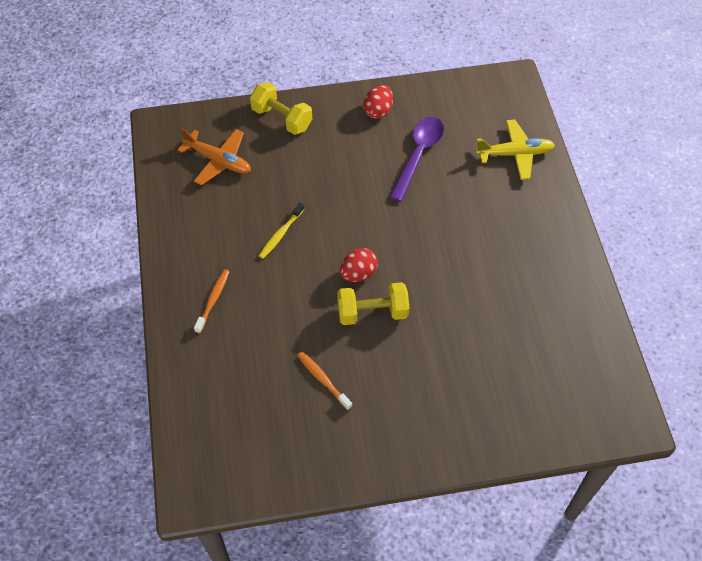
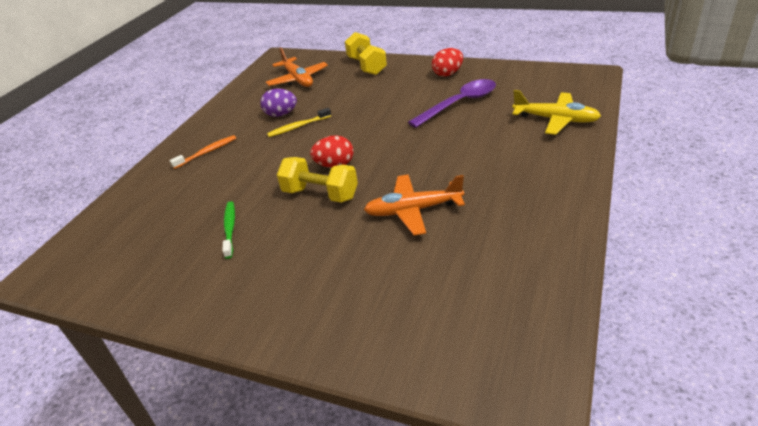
camera: 35 degrees right, 20 degrees down
orange toothbrush [297,352,352,410] -> green toothbrush [222,201,235,259]
none -> purple egg [260,89,297,117]
none -> orange plane [364,174,465,236]

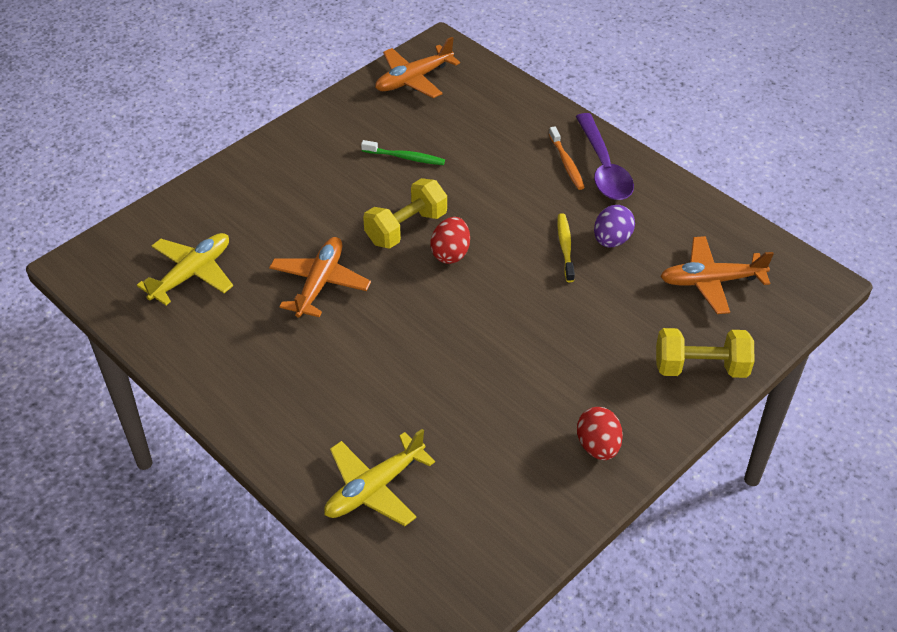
camera: 110 degrees right, 10 degrees up
purple spoon [408,79,496,128] -> purple spoon moved to [576,113,634,200]
none -> yellow plane [137,233,233,305]
none -> orange plane [375,37,460,98]

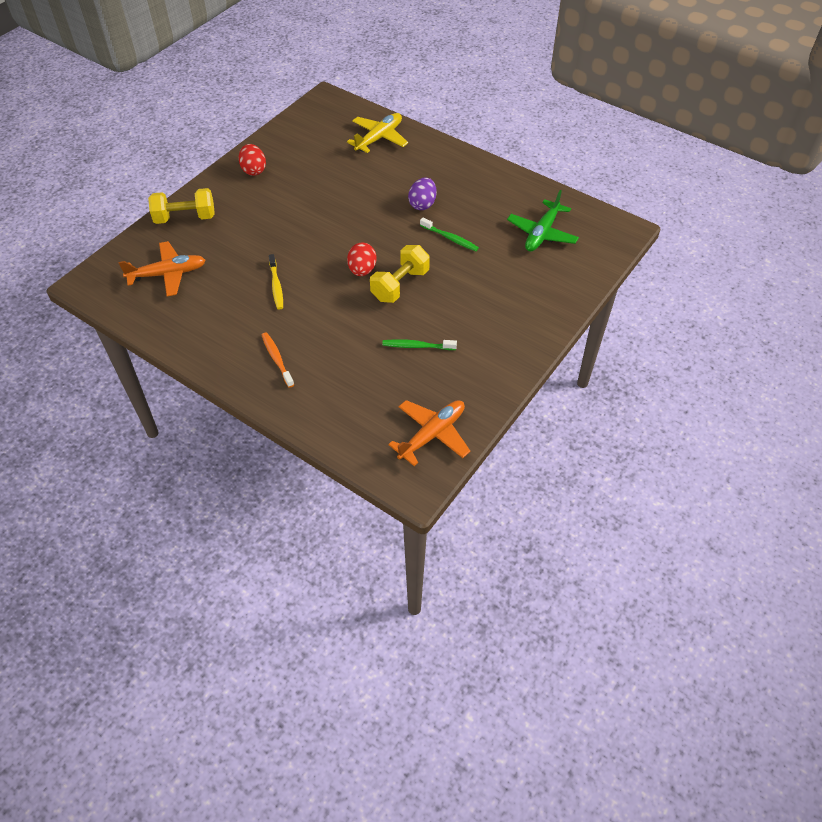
camera: 170 degrees right, 5 degrees up
yellow plane [137,233,233,305] -> green plane [507,190,579,252]
orange plane [269,237,371,318] -> green toothbrush [420,218,479,251]
purple spoon [576,113,634,200] -> none
purple egg [594,205,635,247] -> purple egg moved to [408,178,437,210]

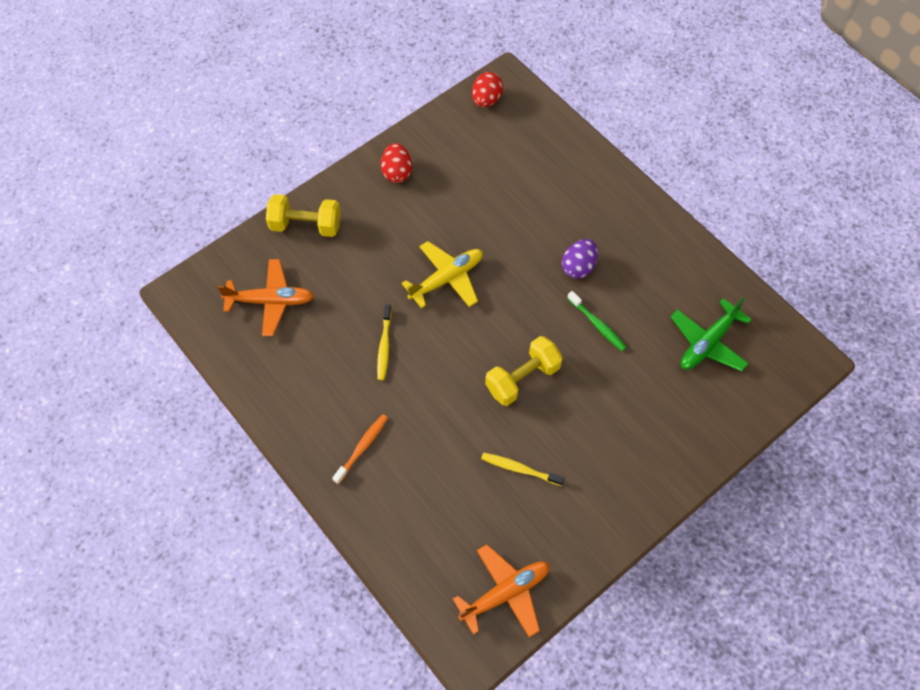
camera: 15 degrees right, 10 degrees up
orange toothbrush [262,332,294,388] -> orange toothbrush turned 45 degrees clockwise [332,414,388,484]
yellow plane [347,113,408,153] -> yellow plane moved to [402,241,483,308]
red egg [347,243,377,276] -> red egg moved to [472,72,503,107]
green toothbrush [382,339,457,350] -> yellow toothbrush [481,452,565,486]

